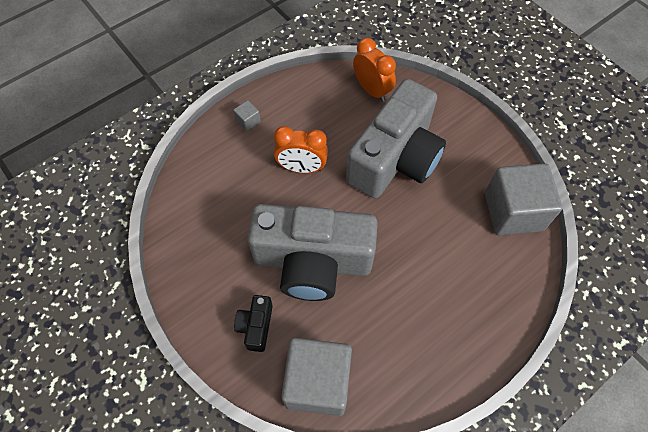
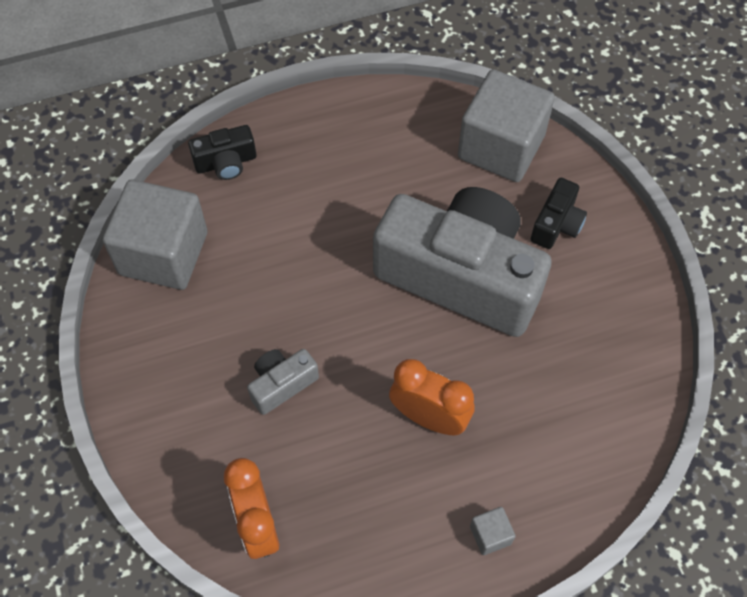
camera: 160 degrees left, 0 degrees up
grey camera [346,79,446,198] -> grey camera [247,349,319,415], size x0.41
none -> black camera [188,125,256,180]

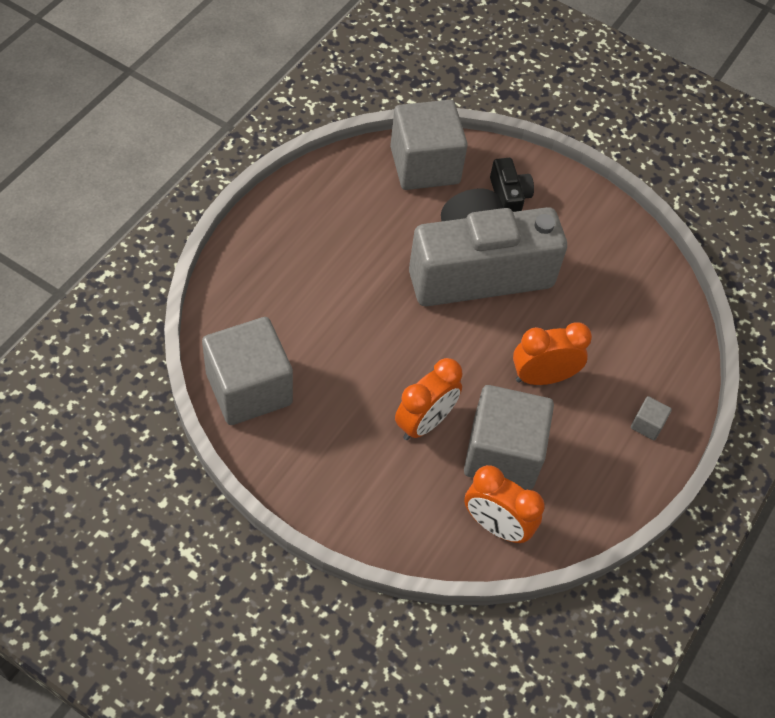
camera: 45 degrees left, 5 degrees down
black camera [188,125,256,180] -> none
grey camera [247,349,319,415] -> orange clock [395,358,462,440]
none -> grey cube [464,385,554,490]

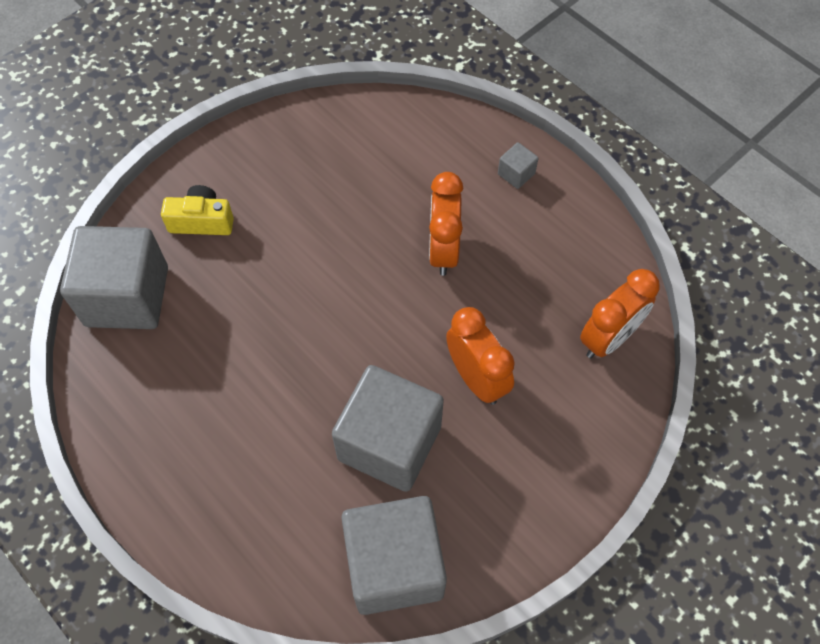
camera: 70 degrees left, 5 degrees up
grey camera [409,188,567,306] -> none
grey cube [464,385,554,490] -> grey cube moved to [332,365,444,492]
black camera [490,158,534,212] -> yellow camera [161,185,234,235]

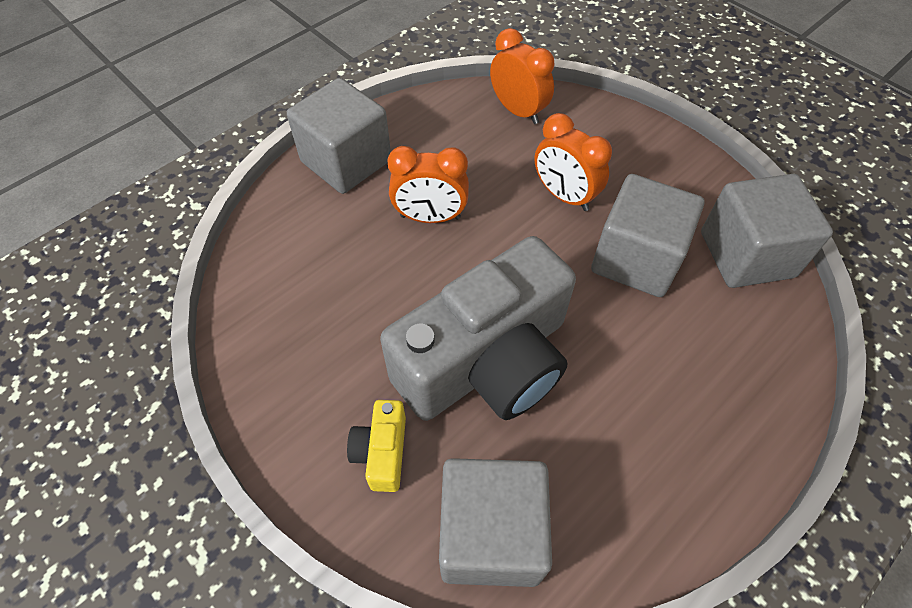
camera: 90 degrees left, 5 degrees down
orange clock [446,307,515,405] -> orange clock turned 105 degrees counterclockwise [534,113,612,211]
grey cube [498,142,538,189] -> grey cube [287,78,391,194], size x2.49
none -> grey camera [380,236,576,421]

